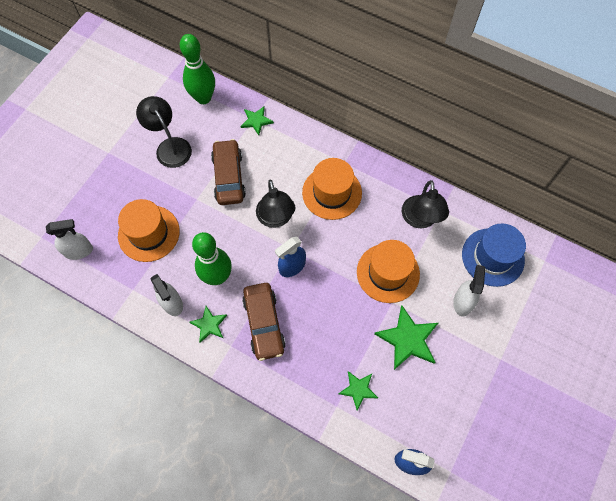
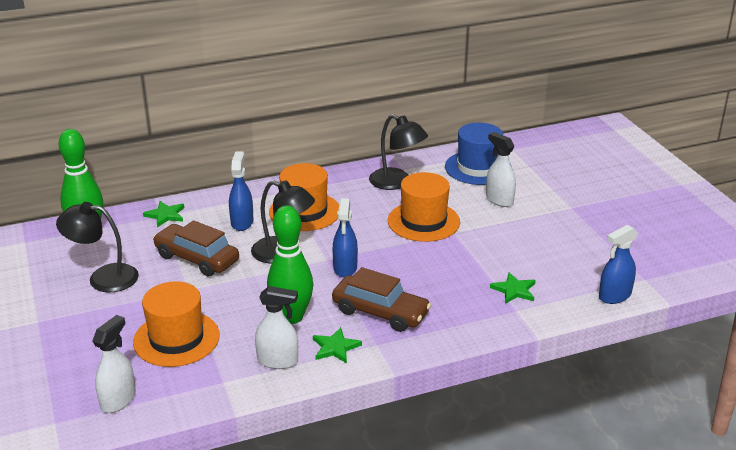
camera: 50 degrees left, 35 degrees down
green star [374,306,438,370] -> none
none -> blue spray bottle [229,151,253,231]

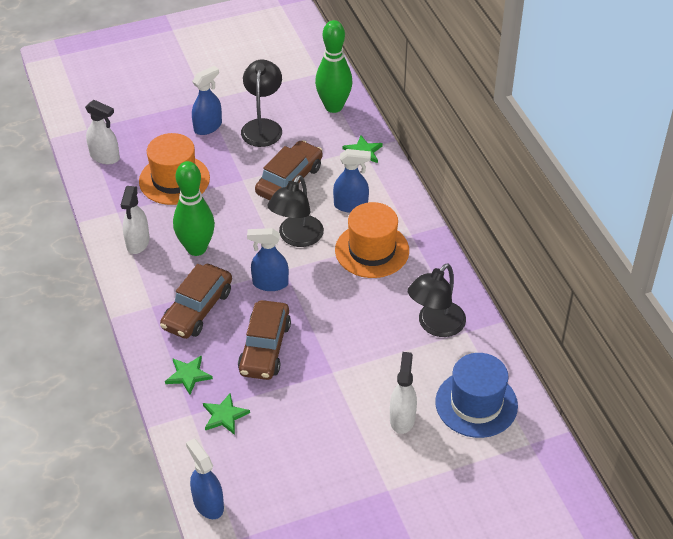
camera: 90 degrees right, 15 degrees up
green star [313,327,362,363] -> green star moved to [165,355,213,395]
orange hat [388,172,460,242] -> none
white spray bottle [486,132,516,207] -> white spray bottle turned 45 degrees counterclockwise [390,352,417,434]
none -> blue spray bottle [192,66,222,135]
none -> brown car [238,300,291,380]

